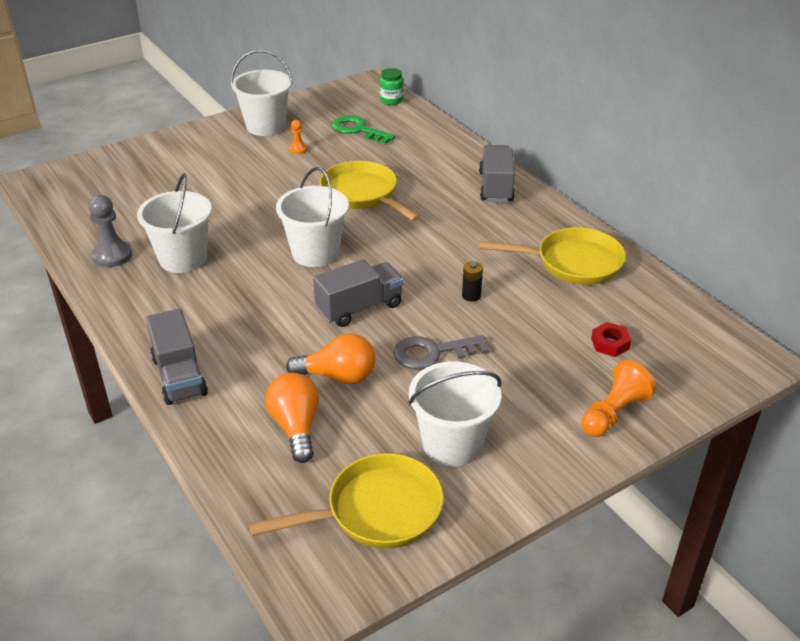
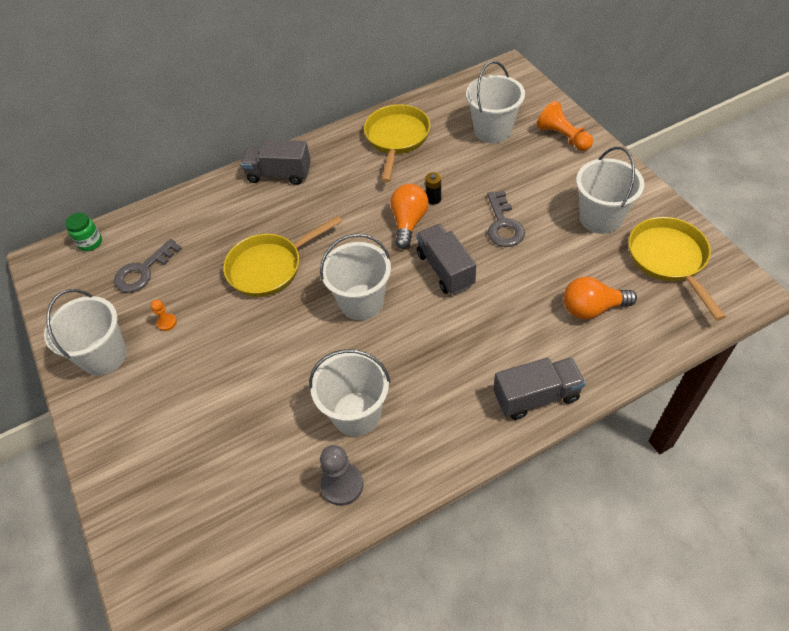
camera: 80 degrees left, 15 degrees up
orange light bulb [286,333,376,385] -> orange light bulb moved to [391,184,429,249]
green key [332,115,396,144] -> grey key [114,239,182,293]
red nut [591,322,631,357] -> white bucket [466,61,525,143]

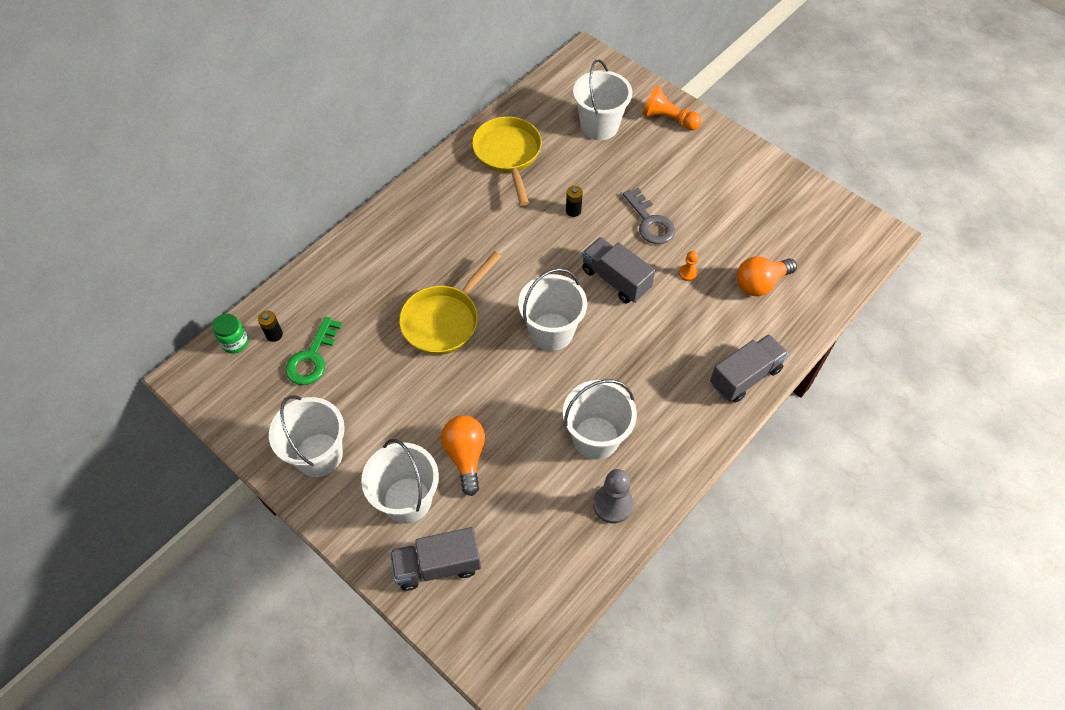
camera: 25 degrees left, 5 degrees up
grey key [114,239,182,293] -> green key [285,317,342,385]
orange pawn [151,300,177,331] -> orange pawn moved to [679,251,698,281]
grey truck [241,140,311,185] -> grey truck moved to [390,527,481,591]
orange light bulb [391,184,429,249] -> orange light bulb moved to [441,415,485,496]
white bucket [576,147,644,234] -> white bucket moved to [361,439,439,523]
yellow pan [628,217,726,321] -> none
none -> black battery [258,311,283,342]

